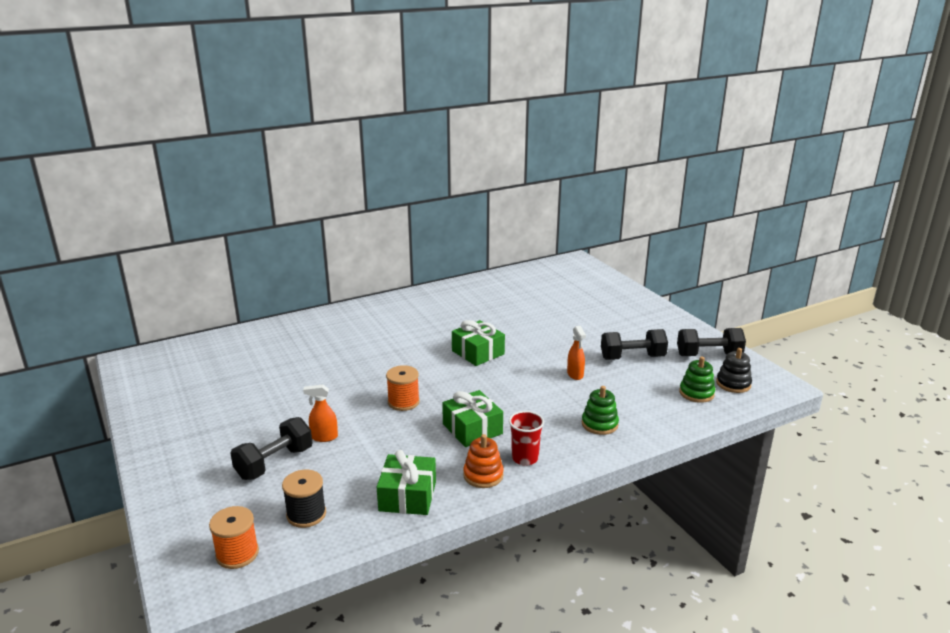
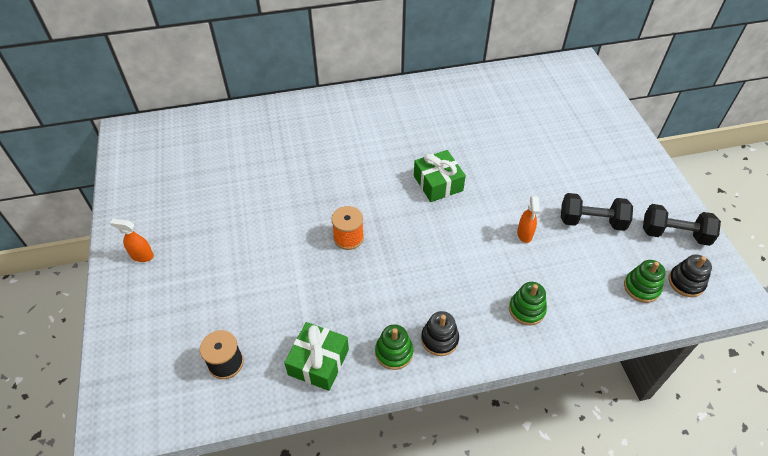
camera: 15 degrees right, 25 degrees up
orange spool [209,506,259,569] -> none
black dumbbell [230,417,312,480] -> none
orange spray bottle [303,385,338,442] -> orange spray bottle moved to [110,219,154,262]
green gift [442,390,503,447] -> none
orange stacking toy [463,434,504,488] -> green stacking toy [375,324,413,370]
red cup [509,411,544,466] -> black stacking toy [421,311,459,356]

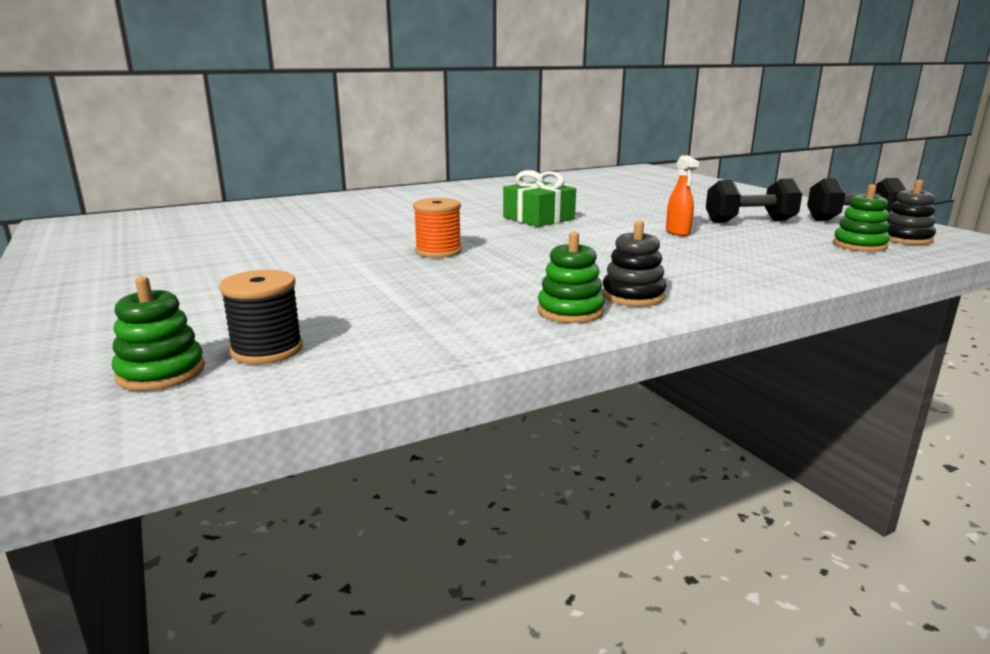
camera: 15 degrees left, 30 degrees down
orange spray bottle [110,219,154,262] -> none
green gift [284,322,349,391] -> none
green stacking toy [509,282,547,325] -> green stacking toy moved to [112,276,205,391]

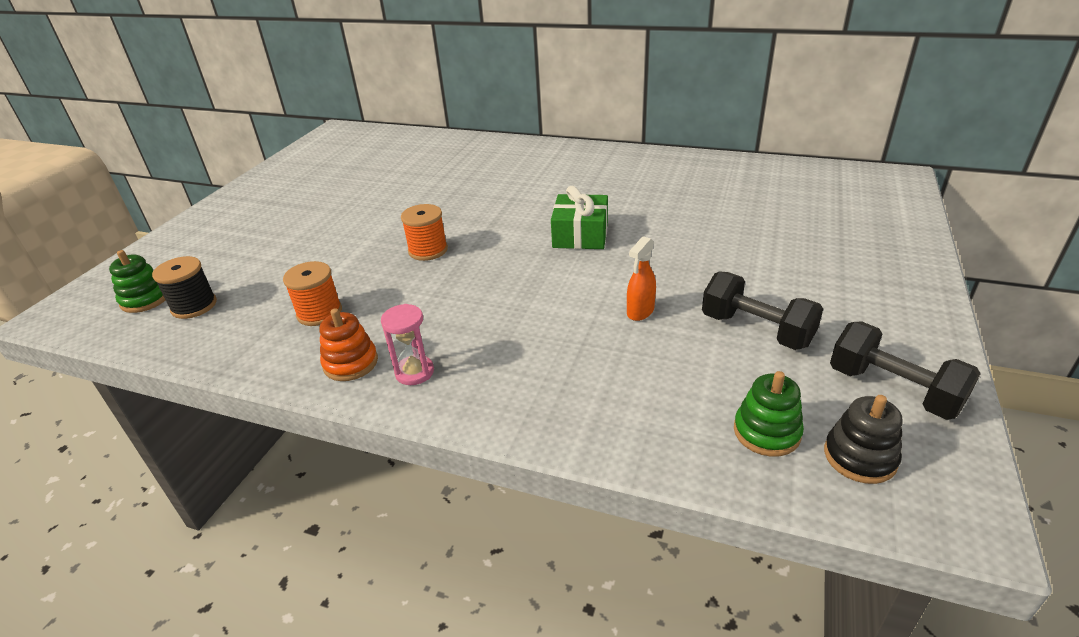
camera: 50 degrees right, 15 degrees up
green stacking toy [538,232,605,323] -> orange stacking toy [319,308,378,381]
black stacking toy [602,221,666,307] -> pink hourglass [381,304,434,385]
none -> orange spool [283,261,342,326]

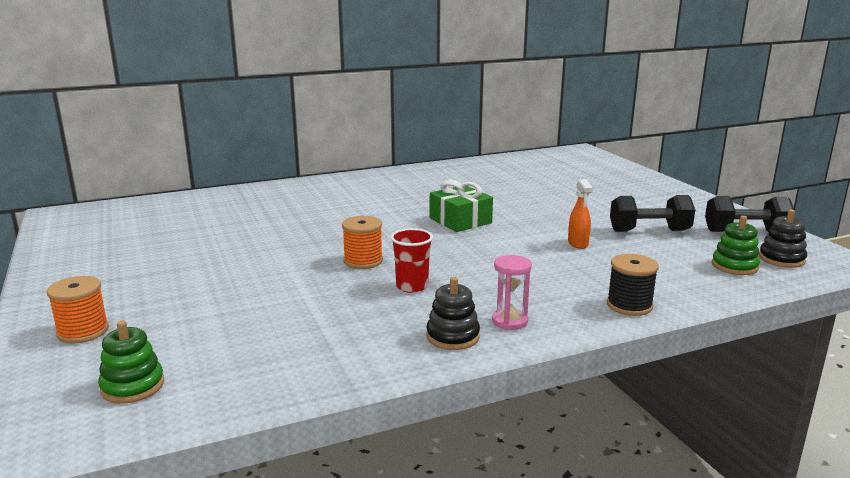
camera: 45 degrees left, 15 degrees down
black spool [152,256,217,319] -> black spool moved to [607,254,659,316]
orange spool [283,261,342,326] -> orange spool moved to [47,276,109,344]
orange stacking toy [319,308,378,381] -> black stacking toy [426,277,480,350]
none -> red cup [391,228,433,293]

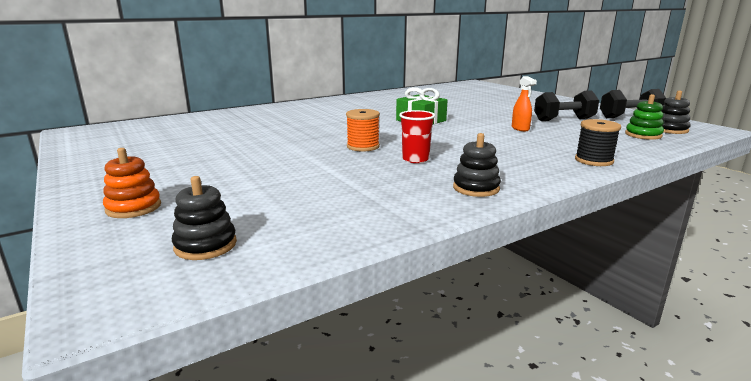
camera: 10 degrees left, 0 degrees up
orange spool [47,276,109,344] -> orange stacking toy [103,148,161,218]
green stacking toy [98,320,164,404] -> black stacking toy [172,176,237,260]
pink hourglass [492,255,532,330] -> none

